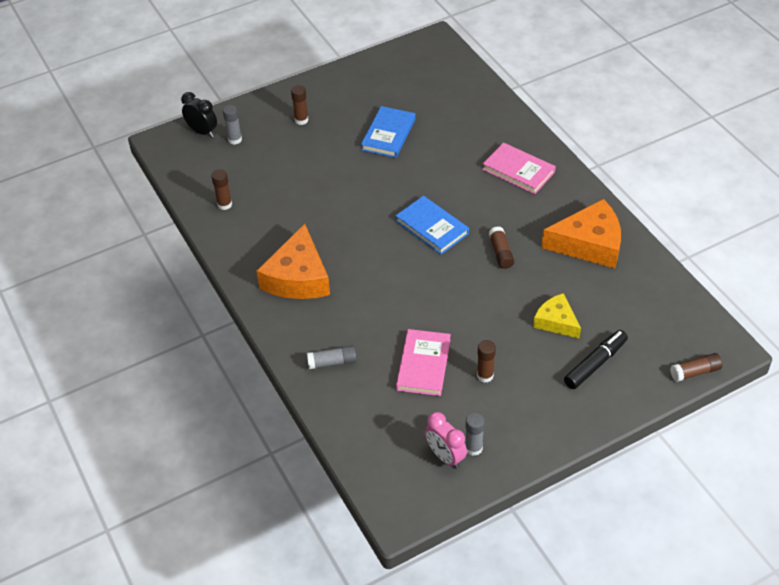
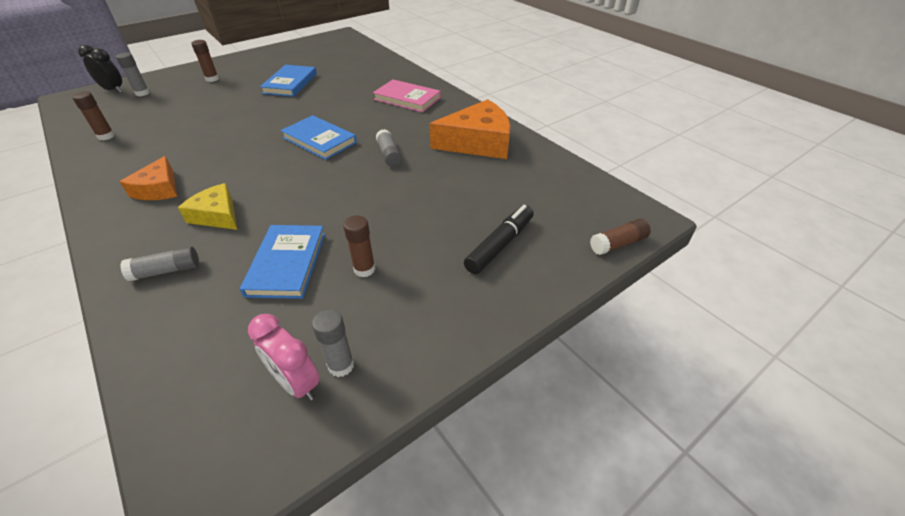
camera: 10 degrees left, 5 degrees down
orange cheese [256,224,330,299] -> orange cheese [119,156,177,200], size x0.59
pink book [396,329,451,396] -> blue book [240,225,325,299]
brown glue stick [489,226,514,269] -> grey glue stick [376,129,402,166]
yellow cheese [533,293,581,339] -> yellow cheese moved to [178,183,237,230]

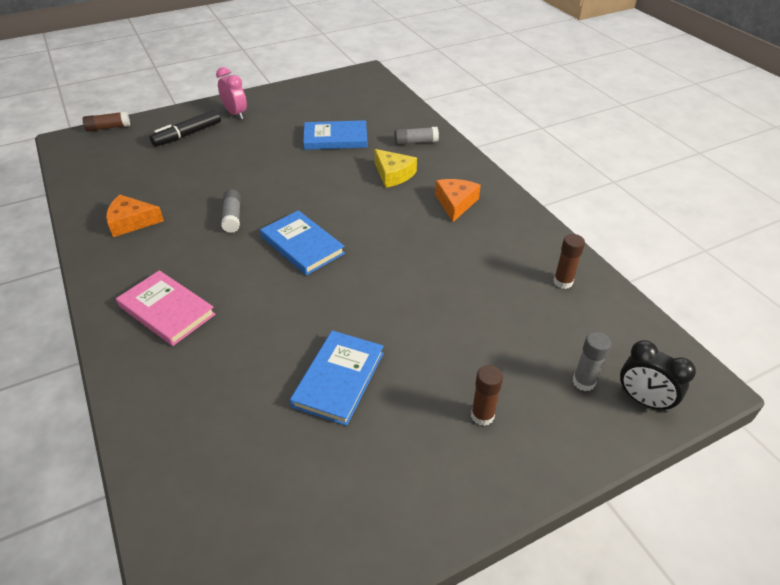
camera: 170 degrees left, 0 degrees up
blue book [240,225,325,299] -> blue book turned 75 degrees clockwise [303,120,368,150]
pink clock [248,314,320,401] -> pink clock moved to [216,67,247,119]
grey glue stick [312,309,354,377] -> none
brown glue stick [343,216,375,277] -> none
orange cheese [429,99,511,159] -> orange cheese [106,195,164,237], size x0.59

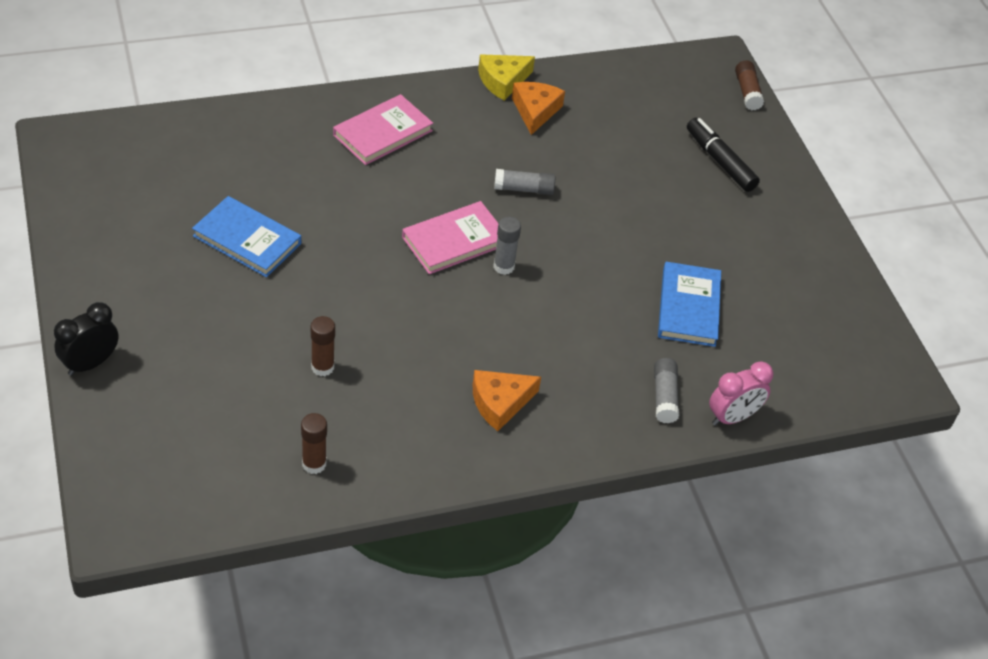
camera: 95 degrees right, 5 degrees up
pink clock [216,67,247,119] -> pink clock moved to [709,361,773,426]
blue book [260,210,345,275] -> pink book [402,201,498,274]
yellow cheese [374,149,417,188] -> yellow cheese moved to [478,54,535,101]
orange cheese [435,179,481,222] -> orange cheese turned 135 degrees clockwise [473,370,541,431]
brown glue stick [471,365,503,426] -> brown glue stick moved to [311,316,335,376]
grey glue stick [573,332,611,391] -> grey glue stick moved to [493,217,521,275]
black clock [620,340,696,413] -> black clock moved to [54,302,118,376]

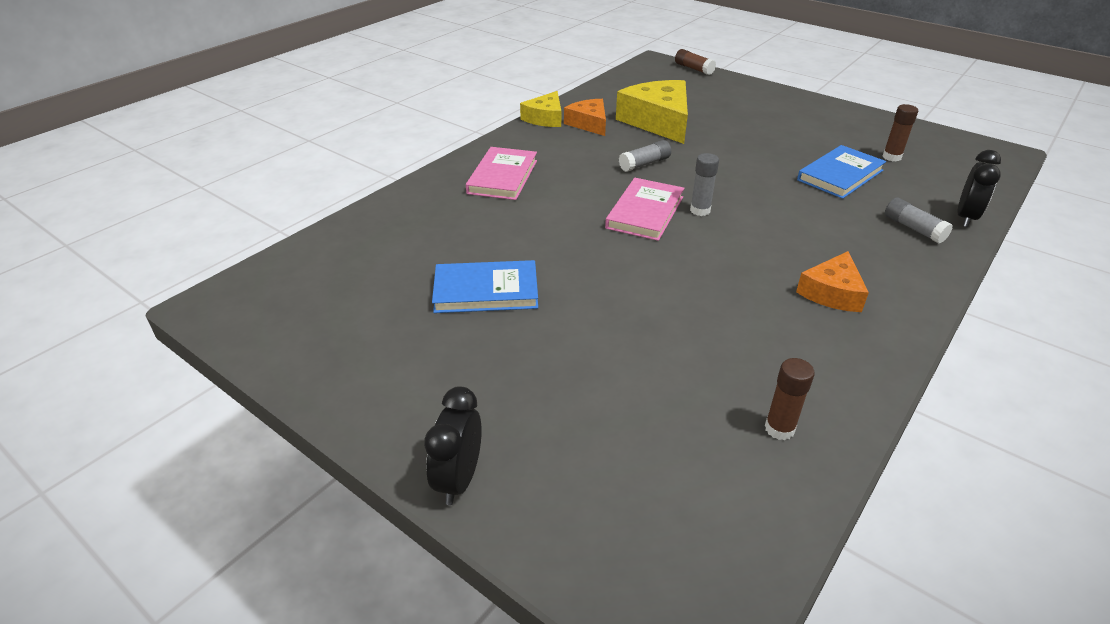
camera: 30 degrees left, 10 degrees down
brown glue stick [311,316,335,376] -> brown glue stick moved to [883,104,918,161]
blue book [658,262,721,347] -> blue book turned 75 degrees clockwise [797,145,886,199]
black marker [687,118,760,192] -> none
pink clock [709,361,773,426] -> black clock [957,150,1001,227]
none -> yellow cheese [616,80,688,144]

